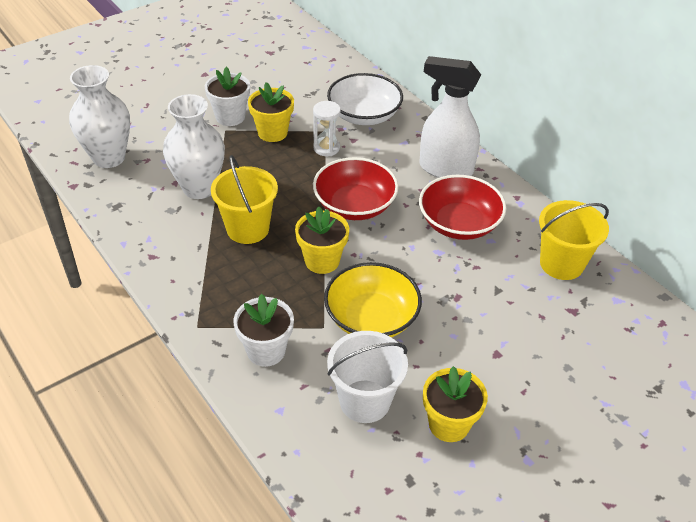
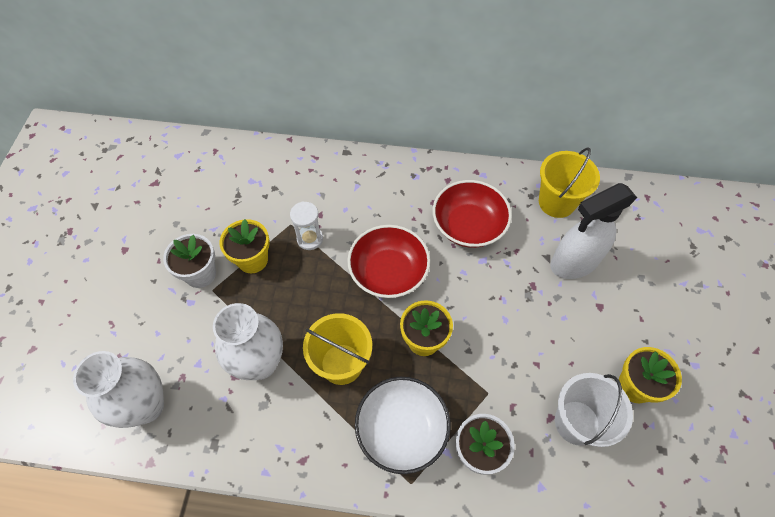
camera: 45 degrees left, 15 degrees up
yellow bowl [324,262,422,338] -> none
white bowl [327,73,403,125] -> white bowl moved to [355,377,450,474]
white spray bottle [419,56,481,178] -> white spray bottle moved to [550,183,637,279]

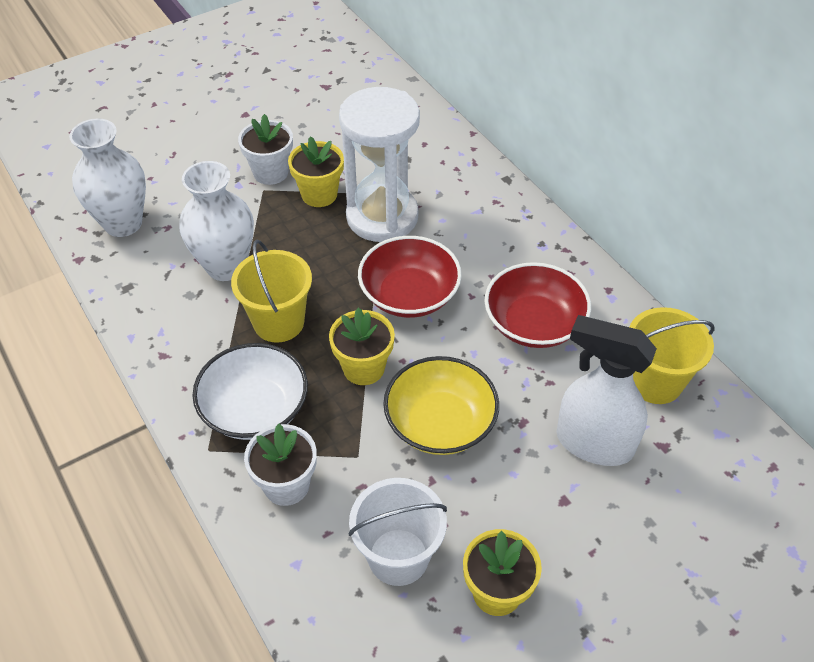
camera: 50 degrees right, 10 degrees down
white hourglass [290,201,323,250] -> white hourglass [339,87,420,242], size x2.26
none -> yellow bowl [383,356,499,455]

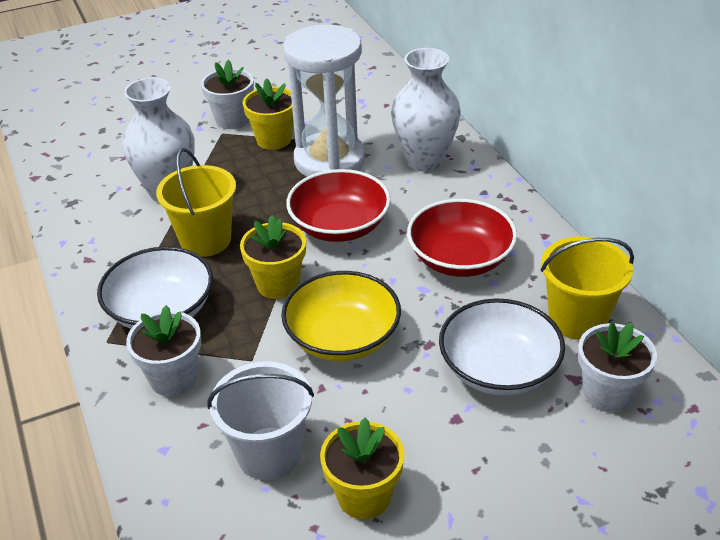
camera: 10 degrees right, 10 degrees down
white vase [69,118,146,237] -> white vase moved to [391,48,461,171]
white spray bottle [556,315,657,466] -> white bowl [439,298,565,396]
none -> white flower pot [578,322,657,413]

